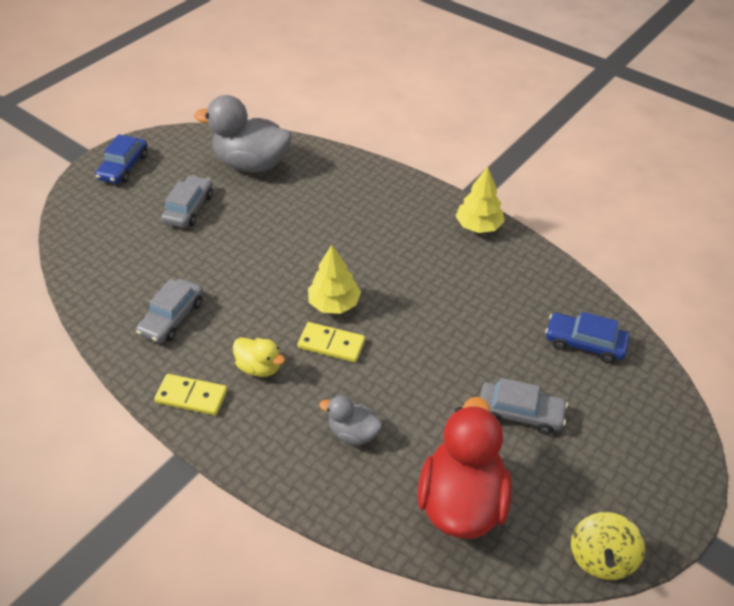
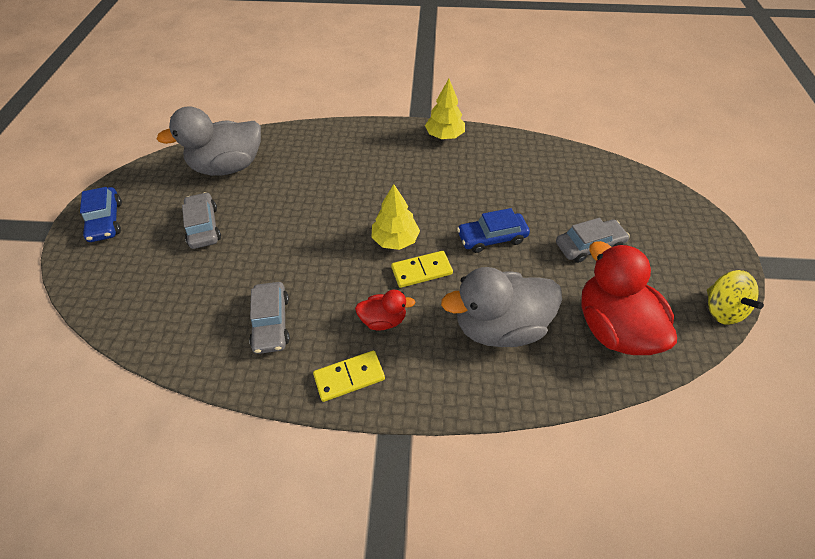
camera: 35 degrees left, 5 degrees up
yellow duck [233,337,285,377] -> red duck [355,290,415,330]
grey duck [319,395,382,446] -> grey duck [441,267,562,347], size x2.01
blue car [545,312,630,363] -> blue car moved to [457,208,530,253]

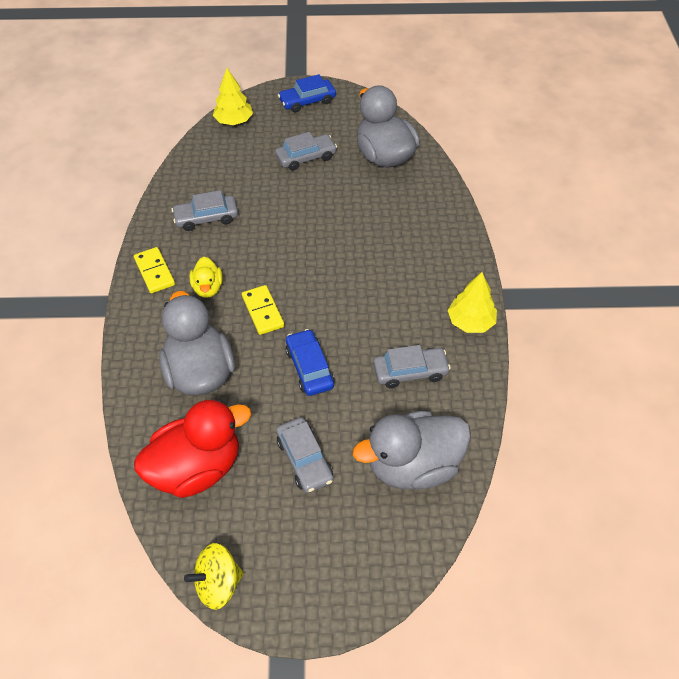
camera: 85 degrees right, 0 degrees up
red duck [355,290,415,330] -> yellow duck [189,257,223,298]
yellow tree [372,184,420,250] -> yellow tree moved to [213,68,253,125]
none -> grey duck [353,411,471,489]
none -> grey car [373,345,451,388]

